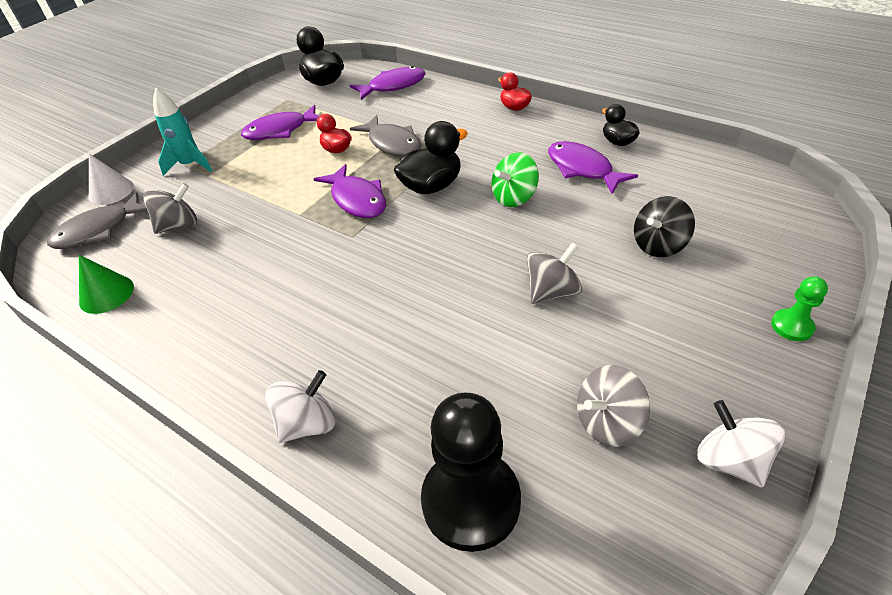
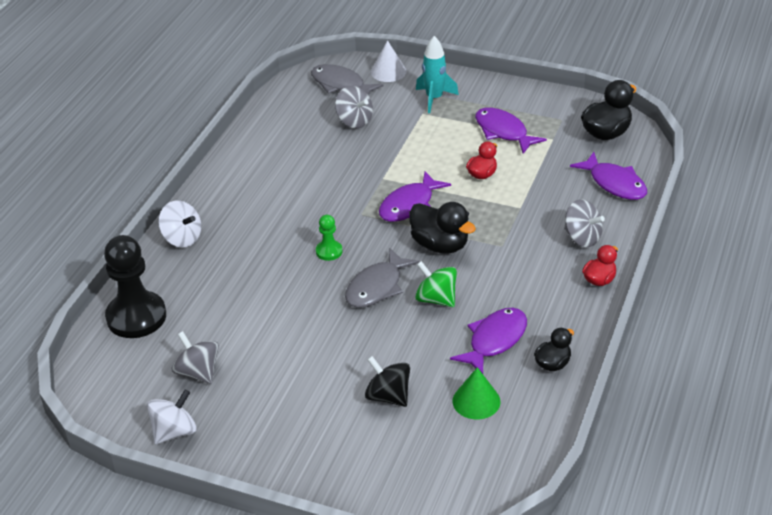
camera: 75 degrees right, 5 degrees down
green cone [79,255,134,314] -> green cone moved to [452,367,501,419]
grey fish [350,115,421,157] -> grey fish moved to [345,248,420,308]
grey spinning top [527,242,582,304] -> grey spinning top moved to [564,199,605,247]
green pawn [771,276,828,341] -> green pawn moved to [316,215,342,261]

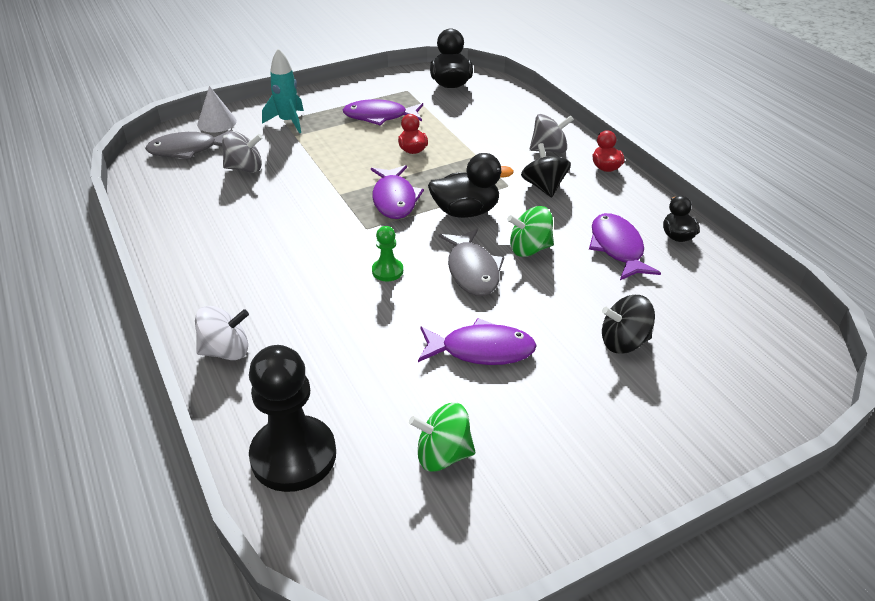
camera: 50 degrees left, 0 degrees up
white spinning top [147,389,197,444] -> none
grey spinning top [172,331,219,384] -> green spinning top [409,403,475,472]
green cone [452,367,501,419] -> none
purple fish [570,152,647,200] -> purple fish moved to [418,318,537,365]
none -> black spinning top [521,143,571,198]

